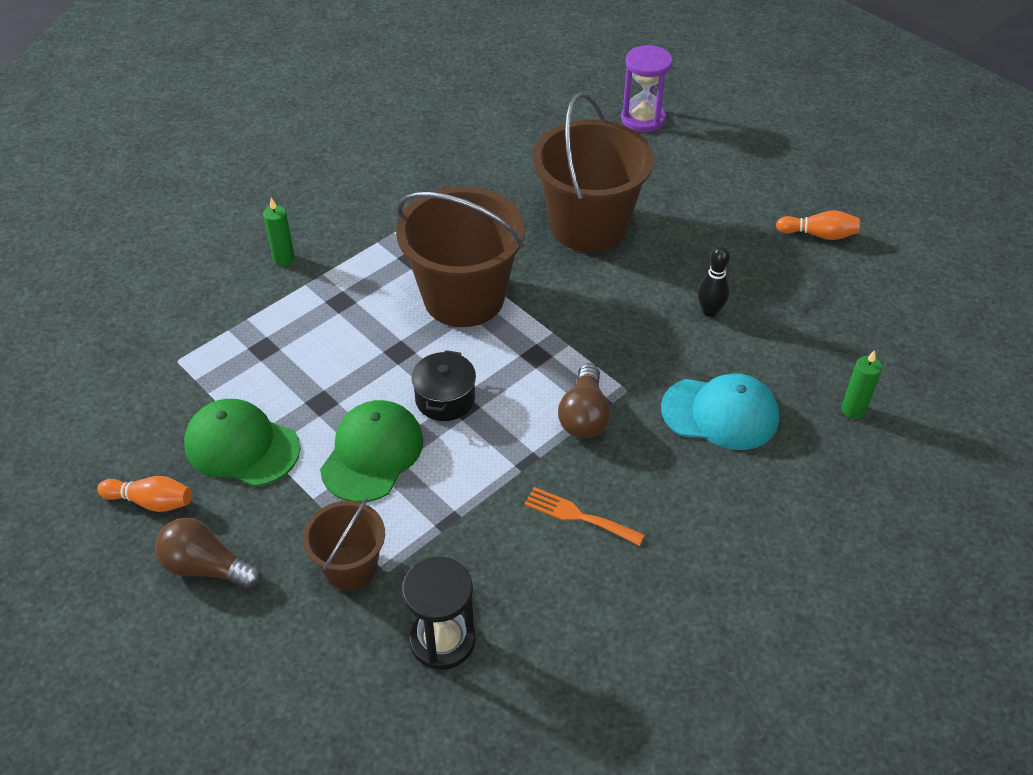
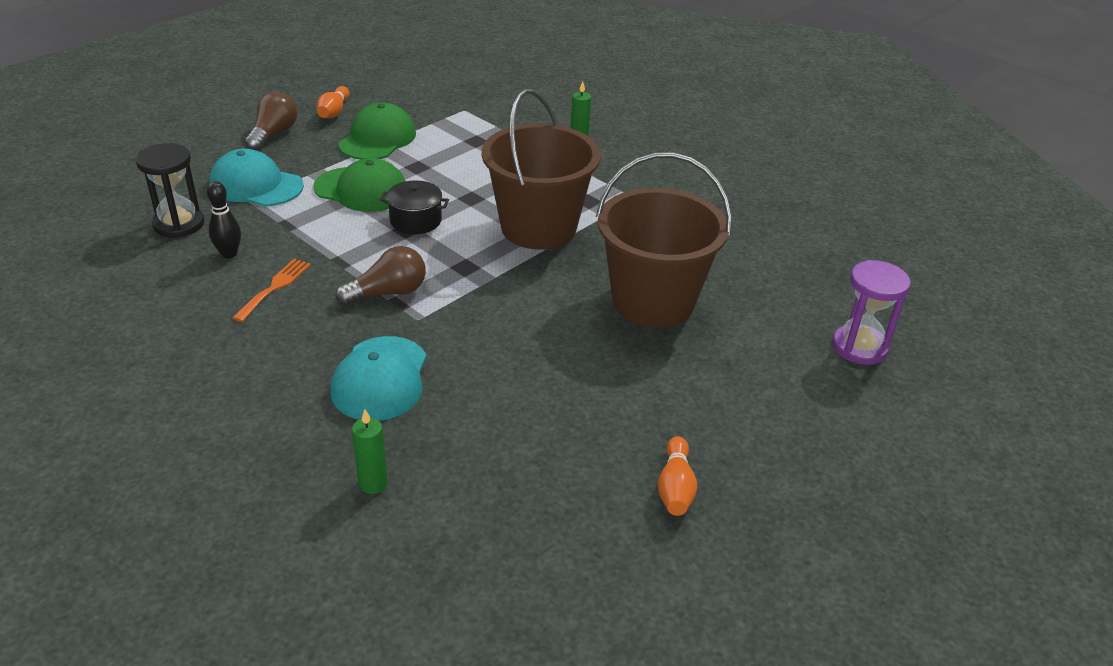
camera: 85 degrees right, 10 degrees down
brown bucket [303,498,385,591] -> turquoise cap [209,149,304,206]
brown light bulb [558,363,611,439] -> brown light bulb turned 150 degrees clockwise [335,246,426,306]
black bowling pin [698,246,730,317] -> black bowling pin moved to [207,181,241,259]

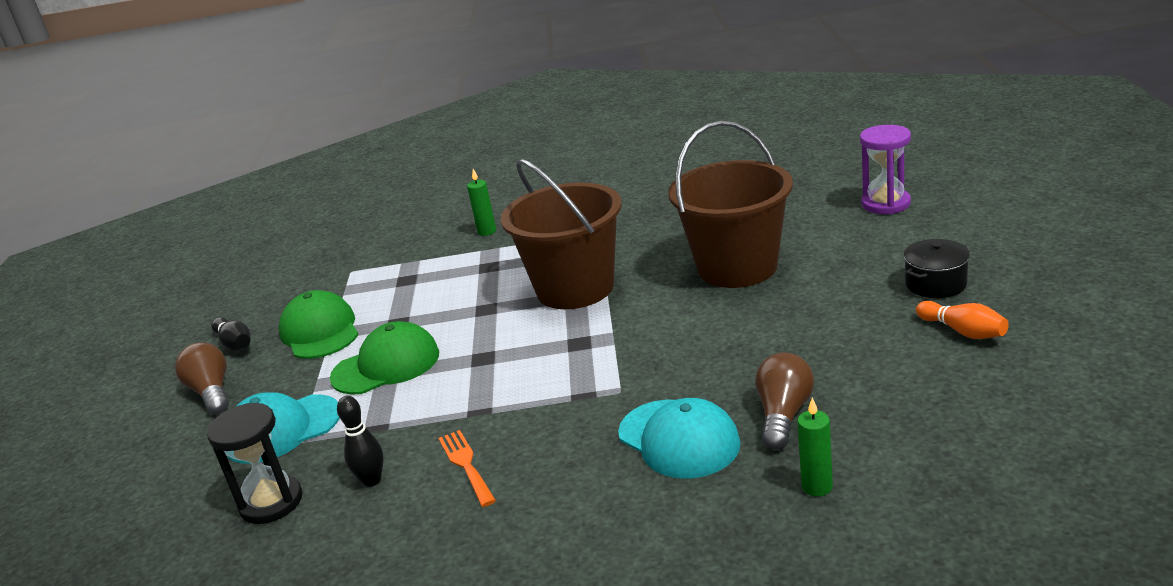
camera: 40 degrees left, 10 degrees down
orange bowling pin [317,86,349,118] -> black bowling pin [211,317,251,351]
brown light bulb [335,246,426,306] -> brown light bulb moved to [755,352,814,450]
black pot [380,180,449,234] -> black pot moved to [904,239,970,298]

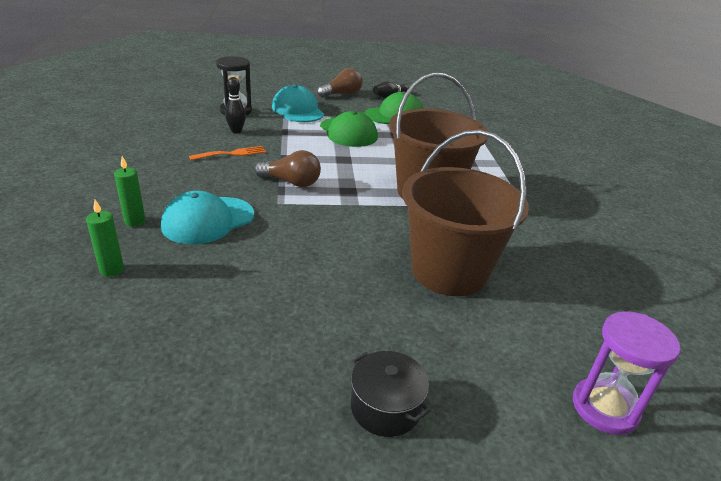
camera: 80 degrees right, 5 degrees up
green candle [467,169,496,236] -> green candle moved to [114,156,146,227]
brown light bulb [755,352,814,450] -> brown light bulb moved to [254,150,321,187]
orange bowling pin [916,301,1009,339] -> none

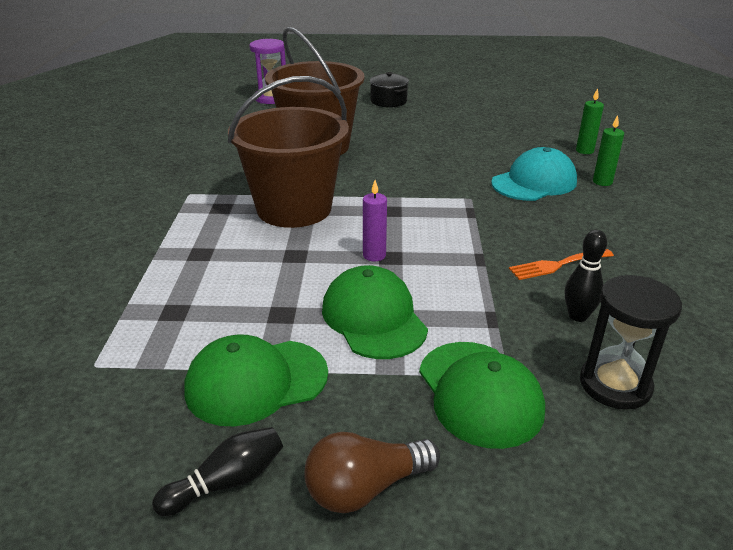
camera: 170 degrees left, 0 degrees up
brown light bulb [254,150,321,187] -> none
turquoise cap [272,85,324,122] -> green cap [419,342,545,449]
none -> purple candle [363,180,387,261]

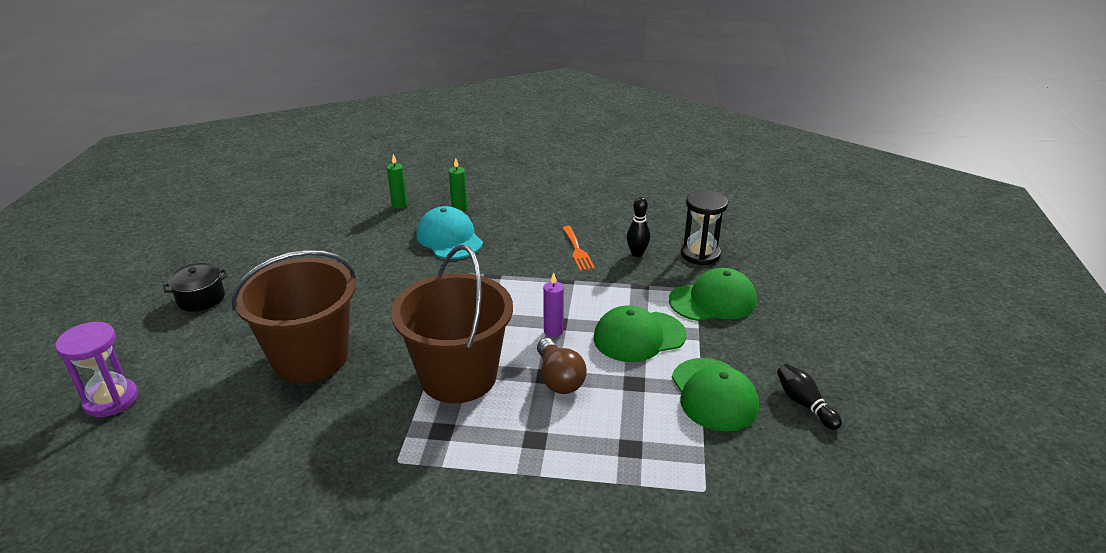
camera: 85 degrees left, 0 degrees up
brown light bulb [304,432,440,513] -> brown light bulb moved to [537,338,587,394]

